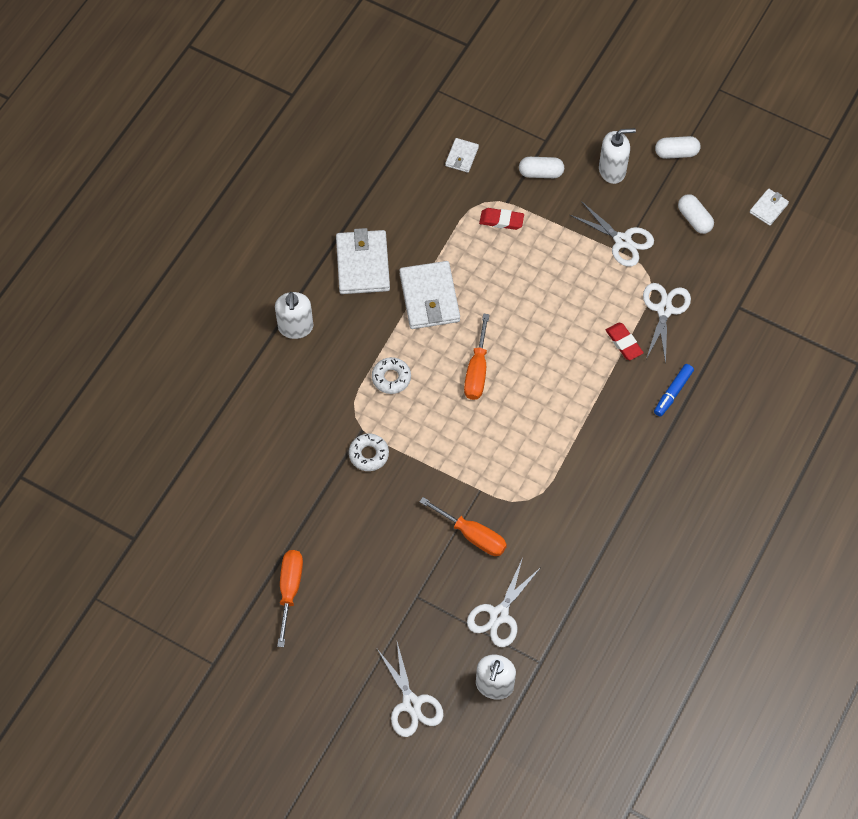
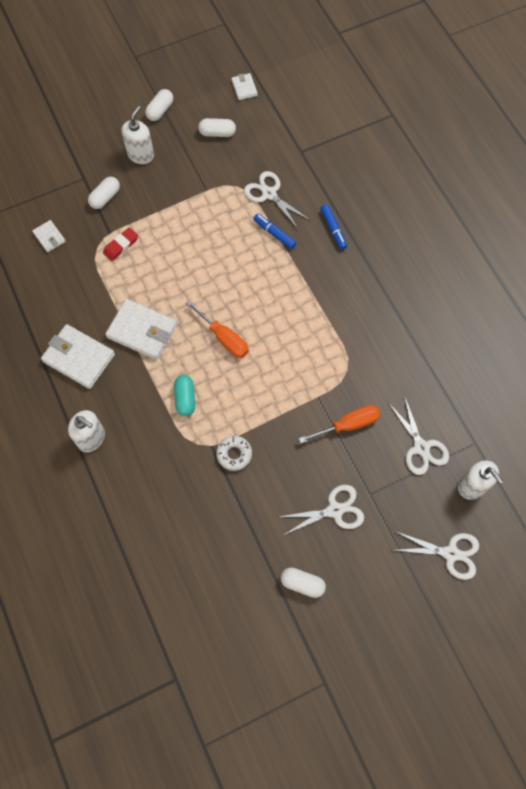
camera: 55 degrees left, 5 degrees up
orange screwdriver [277,550,303,647] -> white capsule [281,567,326,598]
white donut [372,357,411,394] -> turquoise capsule [174,375,195,416]
white scissors [570,201,654,267] -> white scissors moved to [280,485,364,535]
red eraser [606,322,644,360] -> blue marker [253,214,297,249]

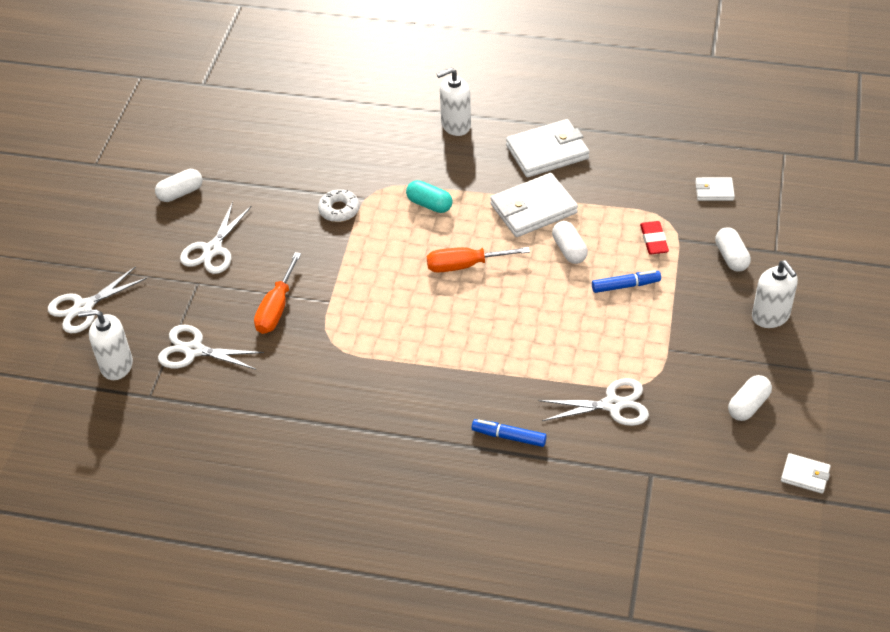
camera: 130 degrees right, 20 degrees down
white capsule [145,89,173,121] -> white capsule moved to [552,221,588,264]
blue marker [253,214,297,249] -> blue marker moved to [592,270,661,293]

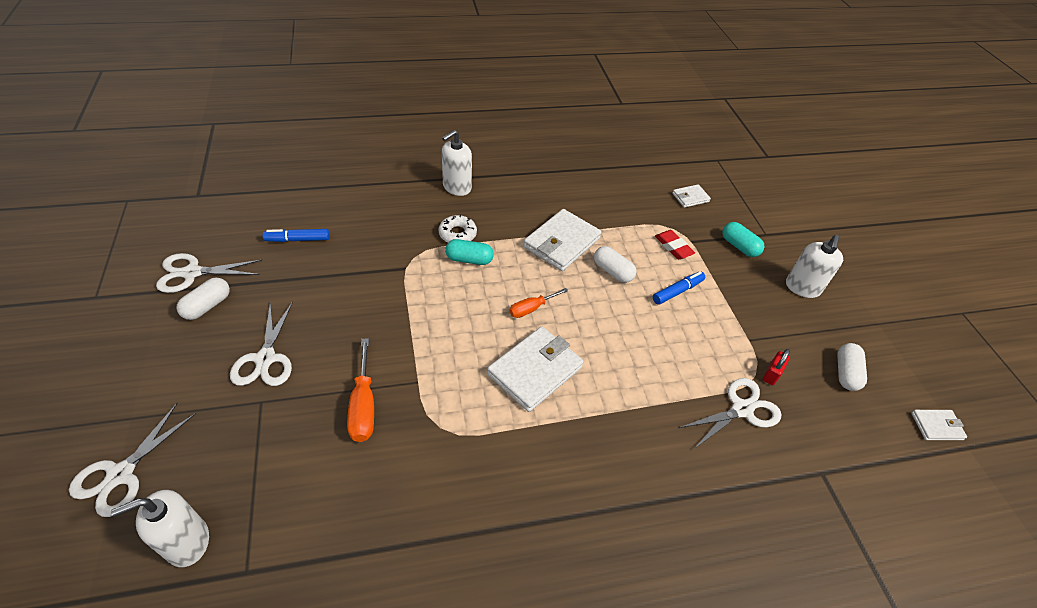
camera: 30 degrees left, 0 degrees up
white scissors [158,325,264,370] -> white scissors moved to [156,253,262,293]
white donut [318,189,360,222] -> white donut moved to [438,215,477,243]
orange screwdriver [427,247,530,273] -> orange screwdriver [509,288,568,318], size x0.66
blue marker [472,419,547,447] -> blue marker moved to [263,229,329,242]
white wallet [506,119,589,177] -> white wallet moved to [487,327,584,412]
white capsule [715,227,751,272] -> turquoise capsule [723,222,764,257]
white soap dispenser [752,260,798,328] -> white soap dispenser turned 75 degrees clockwise [786,235,843,298]
none -> red padlock [763,349,790,385]

